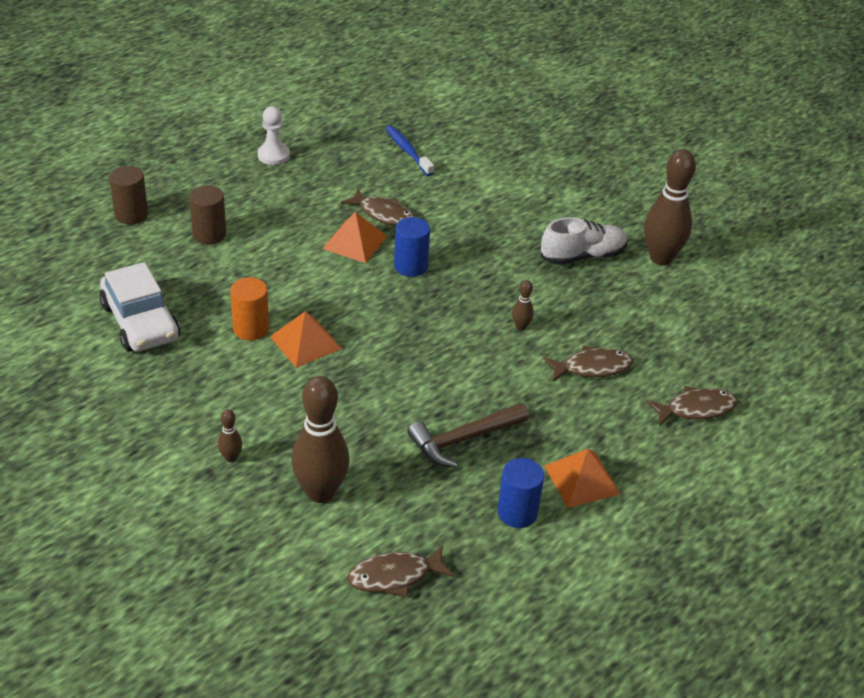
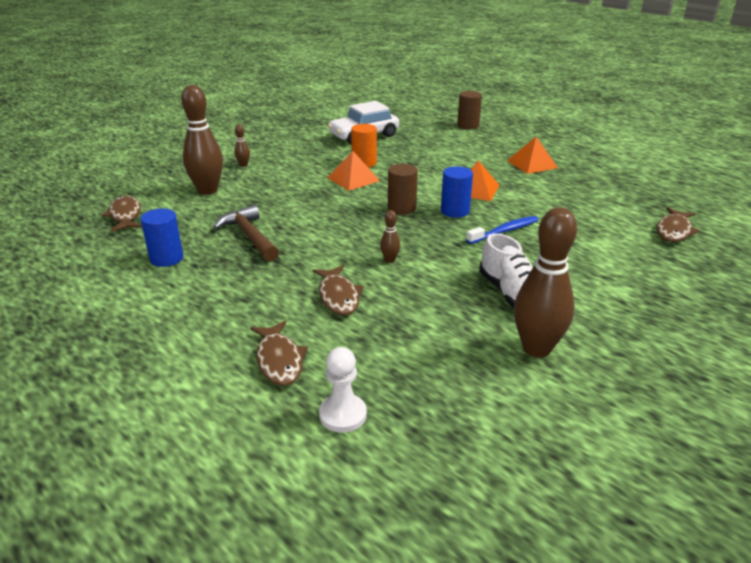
camera: 90 degrees right, 10 degrees down
brown cylinder [189,185,226,245] -> brown cylinder moved to [388,164,418,215]
white pawn [258,106,290,165] -> white pawn moved to [319,347,367,433]
brown fish [341,189,415,226] -> brown fish moved to [656,207,700,242]
blue toothbrush [385,125,434,176] -> blue toothbrush moved to [466,216,538,244]
orange pyramid [544,449,620,508] -> orange pyramid moved to [507,137,558,174]

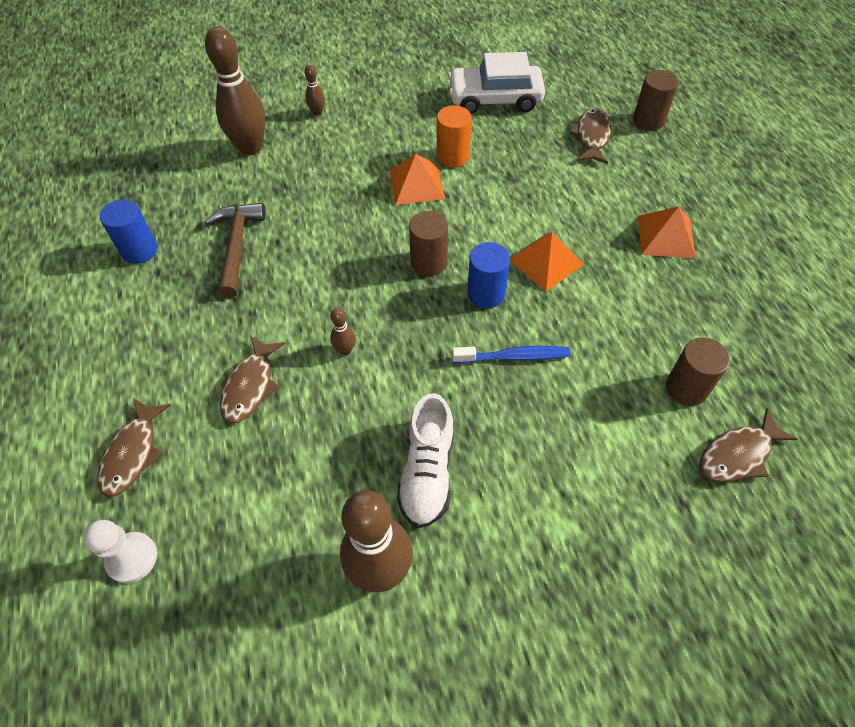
camera: 30 degrees right, 25 degrees up
brown fish [102,196,141,232] -> brown fish moved to [569,108,612,164]
none -> brown cylinder [666,337,730,406]

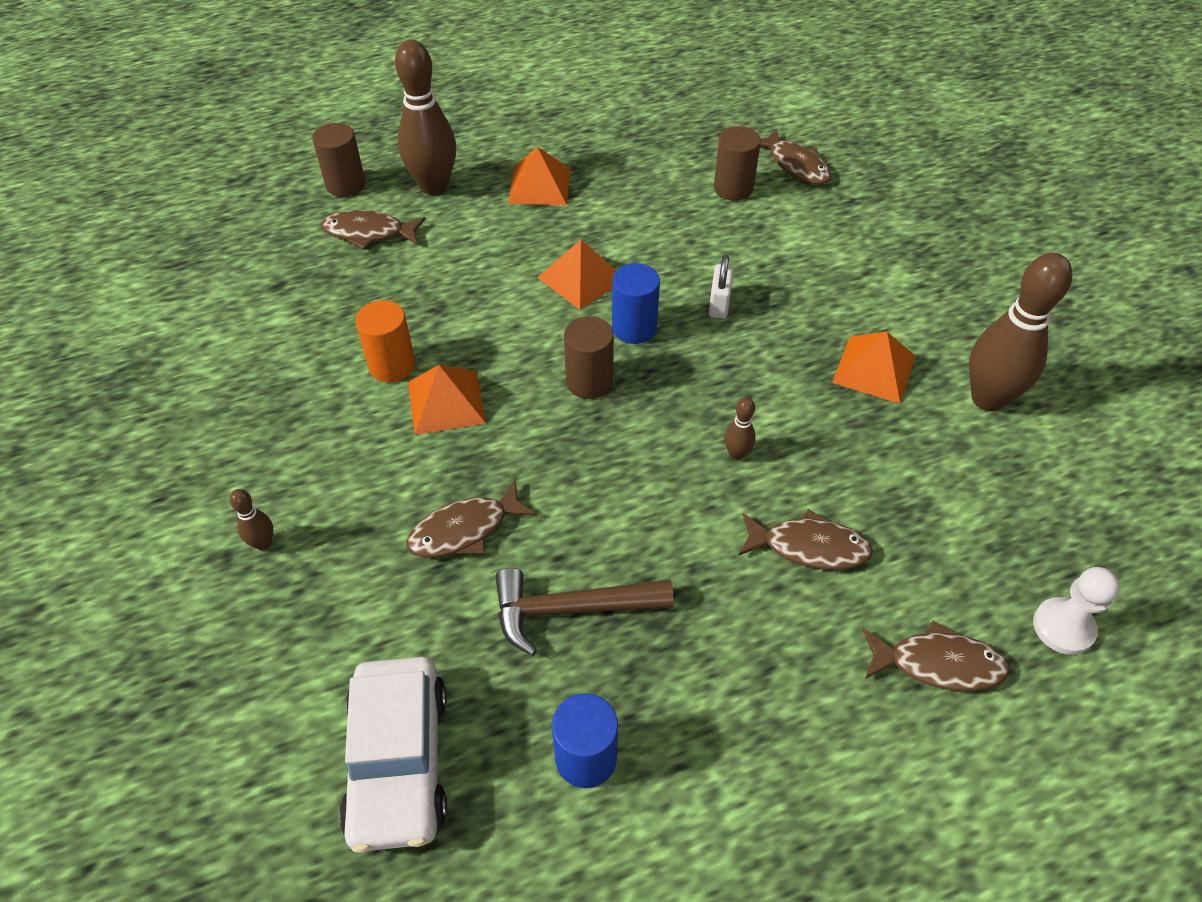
camera: 95 degrees left, 5 degrees down
brown bowling pin [205,27,266,155] -> brown bowling pin moved to [395,40,456,195]
white shoe [397,393,454,528] -> orange pyramid [832,332,916,404]
white car [448,52,545,114] -> white car moved to [339,657,447,853]
blue toothbrush [452,346,570,363] -> white padlock [709,255,734,319]
none -> brown fish [406,480,537,558]

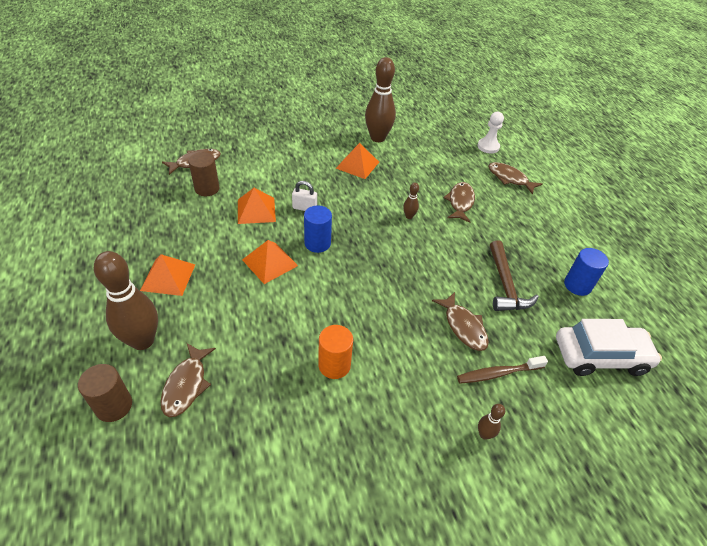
camera: 90 degrees left, 5 degrees down
orange pyramid [408,365,486,435] -> orange pyramid moved to [238,188,276,224]
brown cylinder [564,316,614,399] -> none
brown fish [863,621,1010,691] -> brown fish turned 60 degrees counterclockwise [488,162,542,195]
none -> brown toothbrush [457,356,548,383]

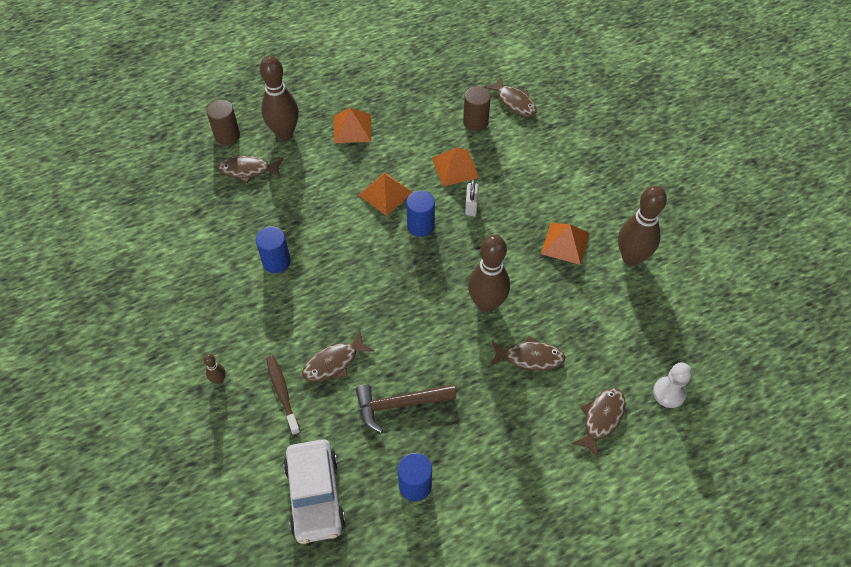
camera: 85 degrees right, 10 degrees up
orange cylinder [318,325,353,379] -> blue cylinder [256,227,291,273]
brown bowling pin [403,183,419,219] -> brown bowling pin [468,235,510,313], size x2.30

